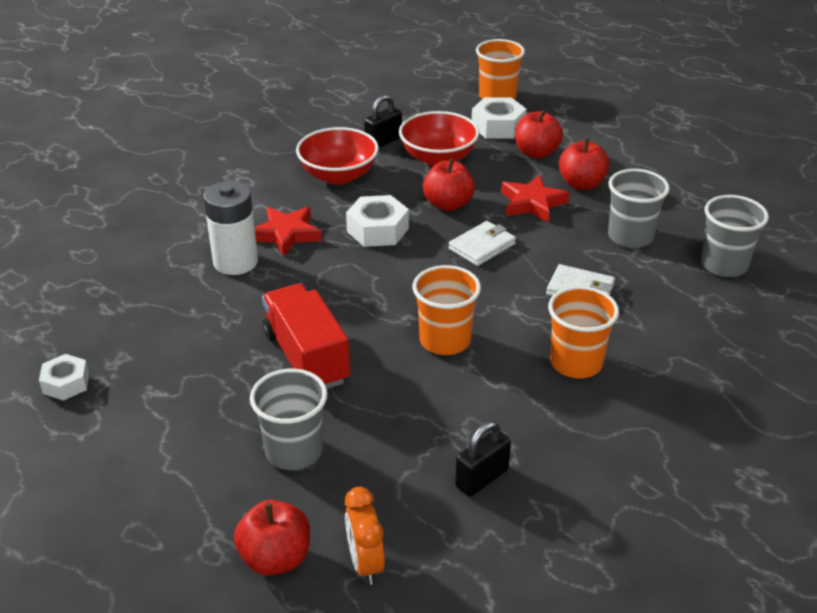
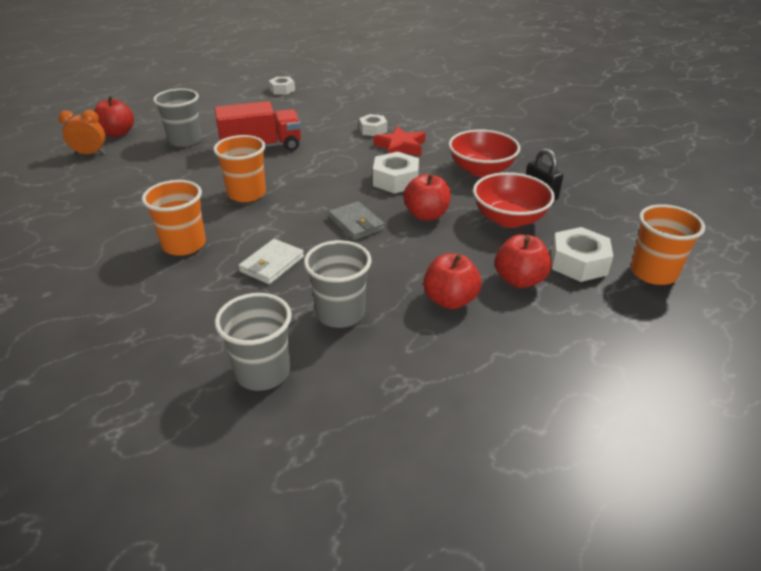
camera: 100 degrees right, 0 degrees up
white battery [203,181,258,275] -> white nut [359,114,387,136]
white wallet [449,221,516,266] -> grey wallet [328,201,384,240]
black padlock [455,421,511,497] -> none
red star [501,175,569,222] -> none

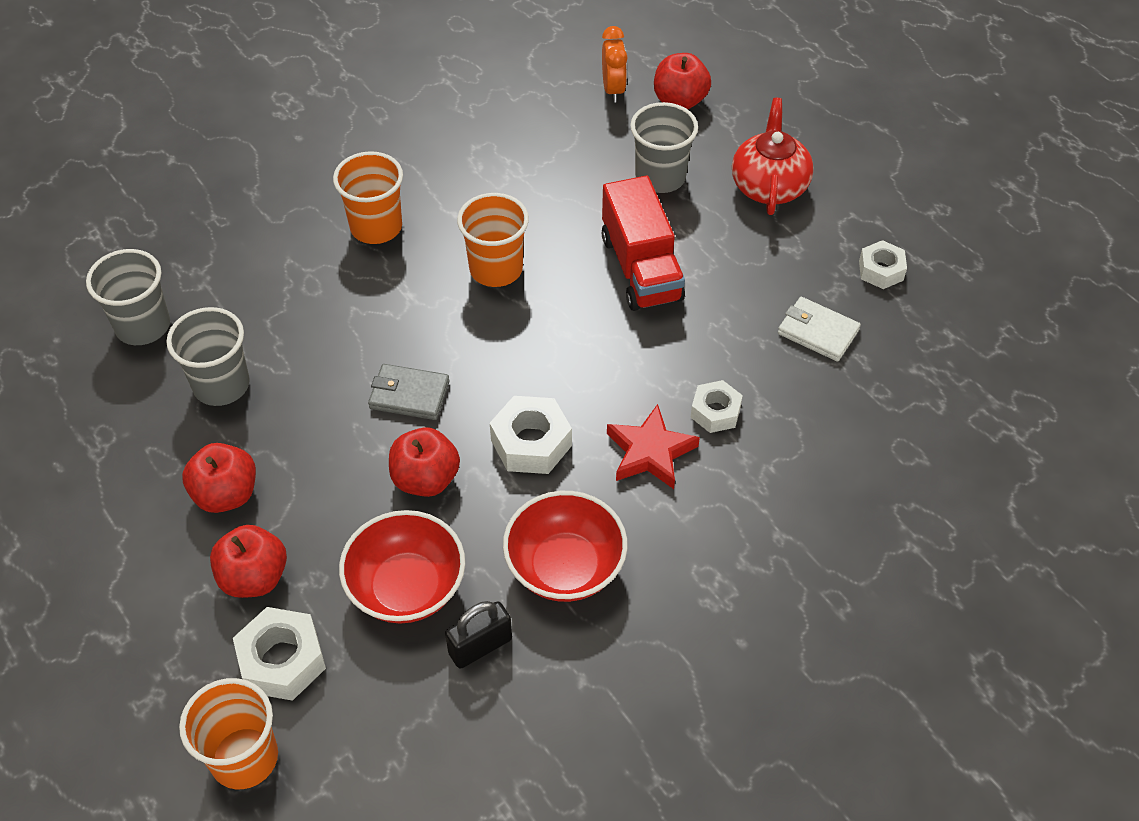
camera: 90 degrees right, 15 degrees up
white wallet [238,239,304,284] -> white wallet moved to [778,297,861,362]
grey wallet [328,201,384,240] -> grey wallet turned 45 degrees clockwise [368,364,450,420]
none -> red teapot [732,98,814,215]

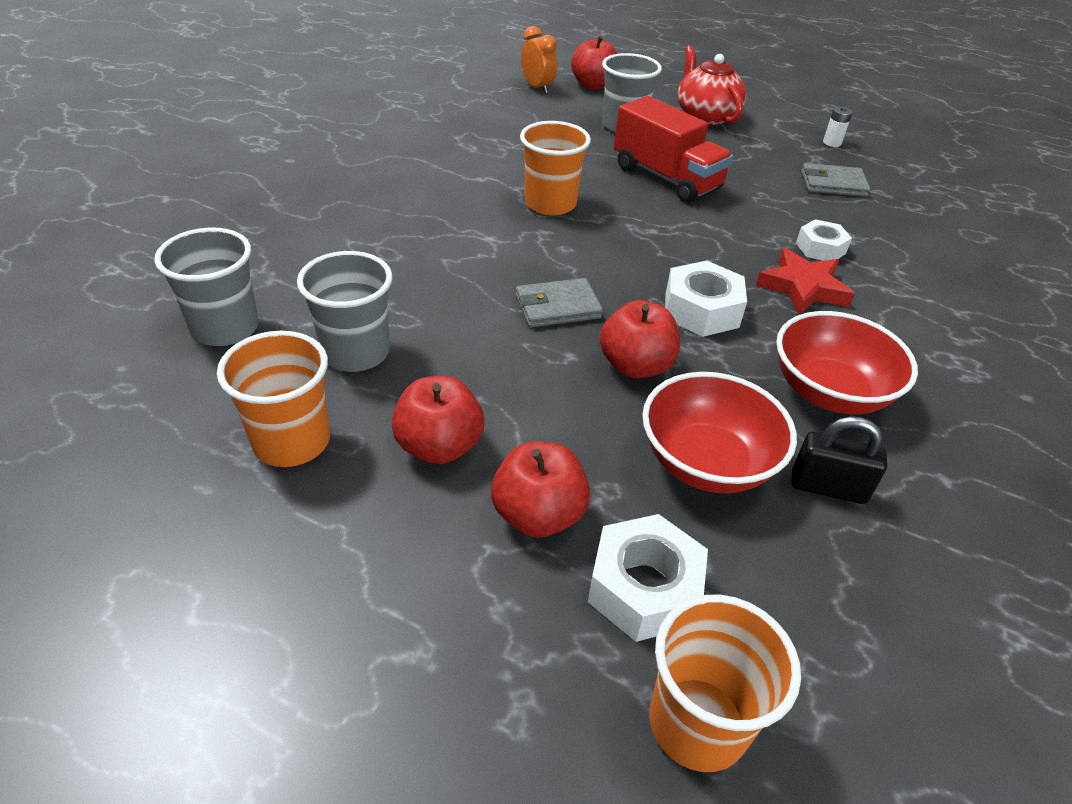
camera: 30 degrees left, 10 degrees down
orange cup [333,151,403,244] -> orange cup moved to [217,331,330,467]
black padlock [445,601,512,669] -> black padlock turned 75 degrees clockwise [792,416,887,504]
white wallet [778,297,861,362] -> grey wallet [801,163,870,197]
white nut [859,240,907,289] -> white battery [823,107,853,147]

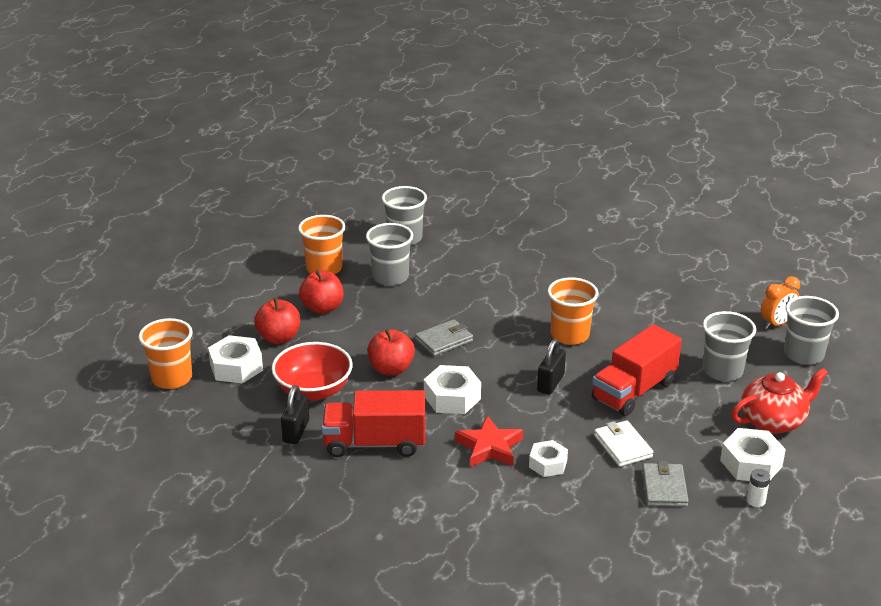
camera: 90 degrees right, 10 degrees down
grey wallet [516,278,603,328] -> grey wallet turned 75 degrees clockwise [415,319,473,356]
red apple [571,36,617,90] -> grey cup [784,296,839,365]
red bowl [776,311,918,414] -> red truck [322,390,425,457]
none -> black padlock [537,339,566,395]
none -> white wallet [594,420,653,467]
none -> white nut [720,428,786,481]

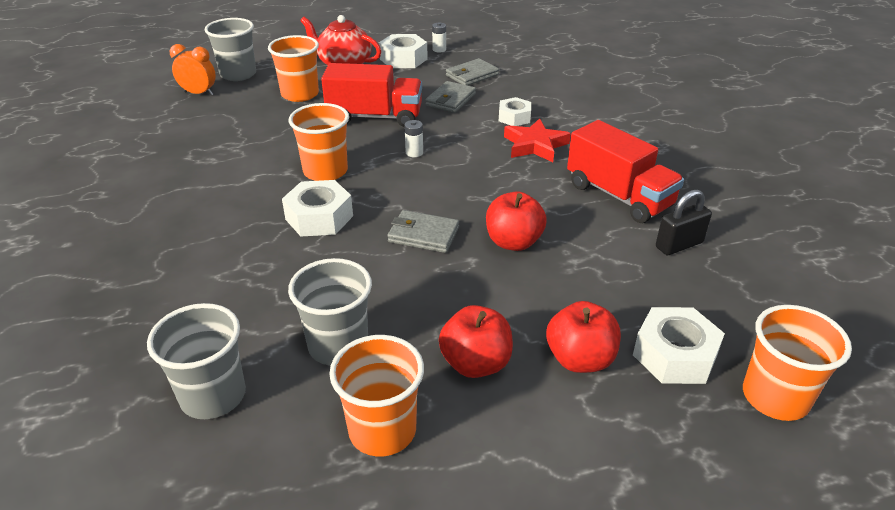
camera: 130 degrees left, 5 degrees up
red bowl [272,342,353,401] -> none
white nut [424,365,481,414] -> white nut moved to [282,180,353,237]
black padlock [537,339,566,395] -> white battery [404,120,423,157]
white wallet [594,420,653,467] -> grey wallet [425,81,476,113]
grey cup [703,311,756,381] -> orange cup [268,35,319,102]

